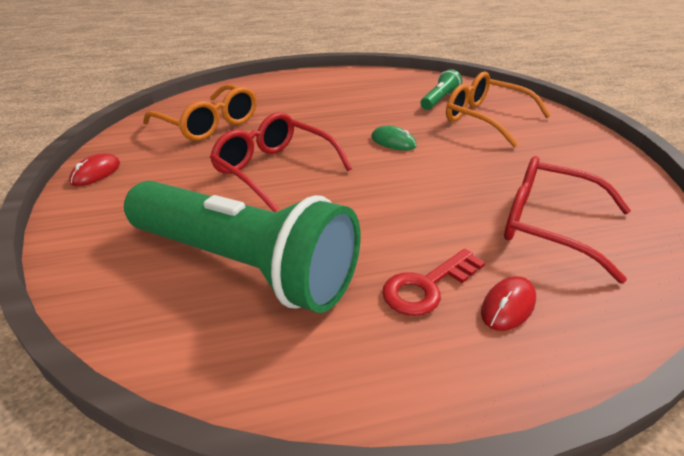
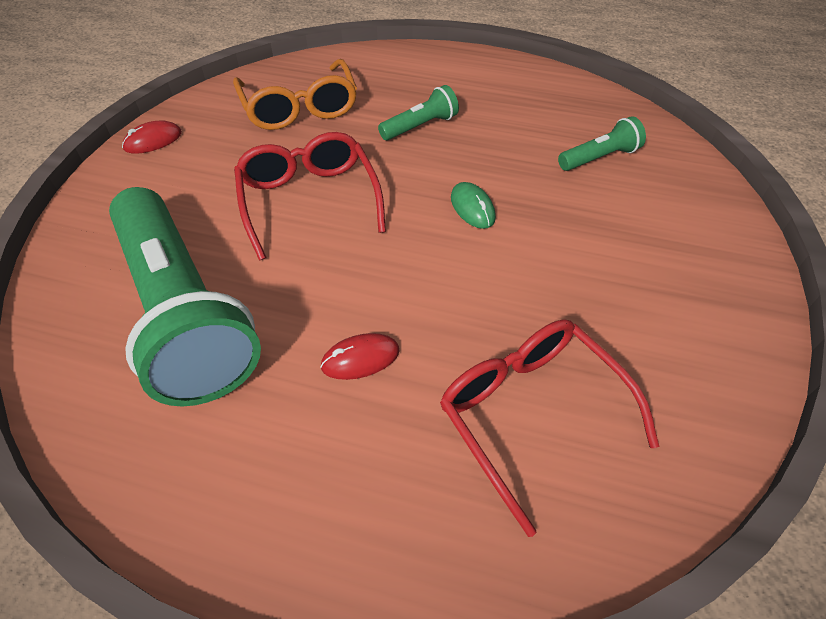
camera: 30 degrees right, 15 degrees up
red key [382,249,485,316] -> none
orange glasses [446,72,551,147] -> none
red mouse [481,276,536,331] -> red mouse moved to [320,333,400,380]
none -> green flashlight [378,85,459,140]

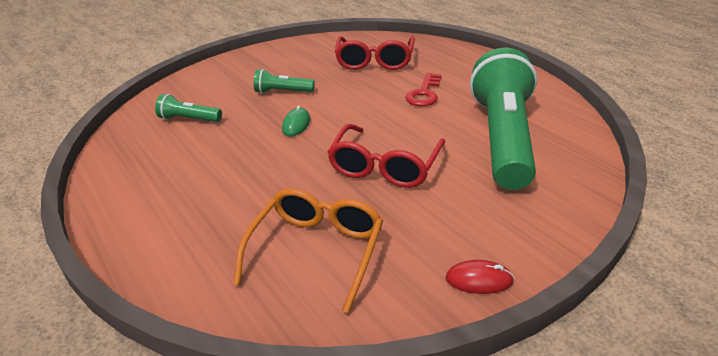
camera: 140 degrees left, 15 degrees down
red mouse [320,333,400,380] -> red key [405,73,441,106]
green flashlight [378,85,459,140] -> green flashlight moved to [254,69,315,93]

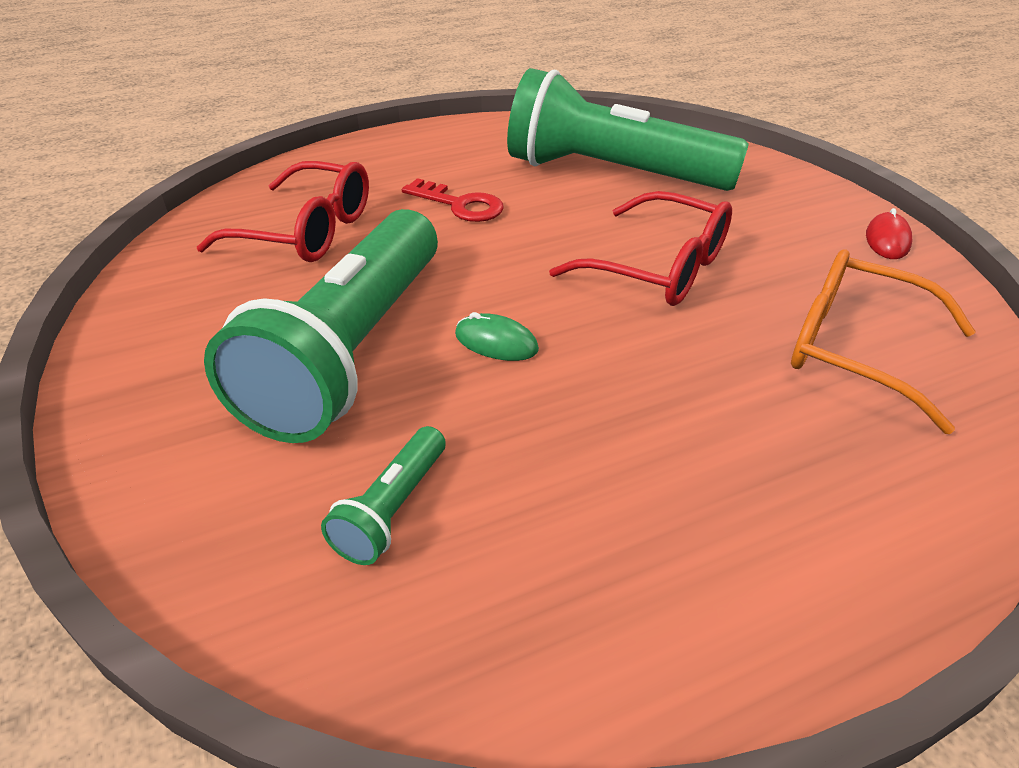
camera: 80 degrees left, 5 degrees up
green flashlight [254,69,315,93] -> green flashlight [204,209,438,443], size x2.39

